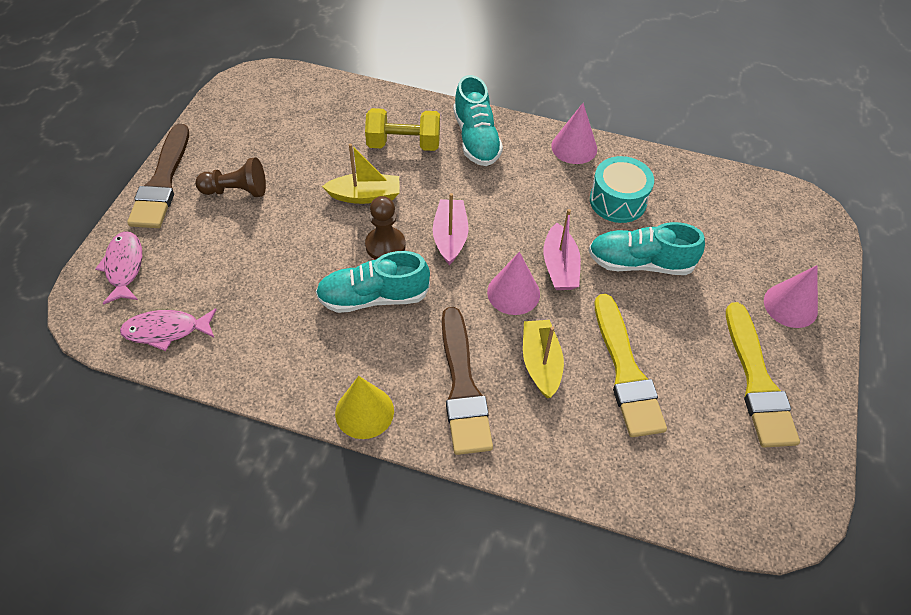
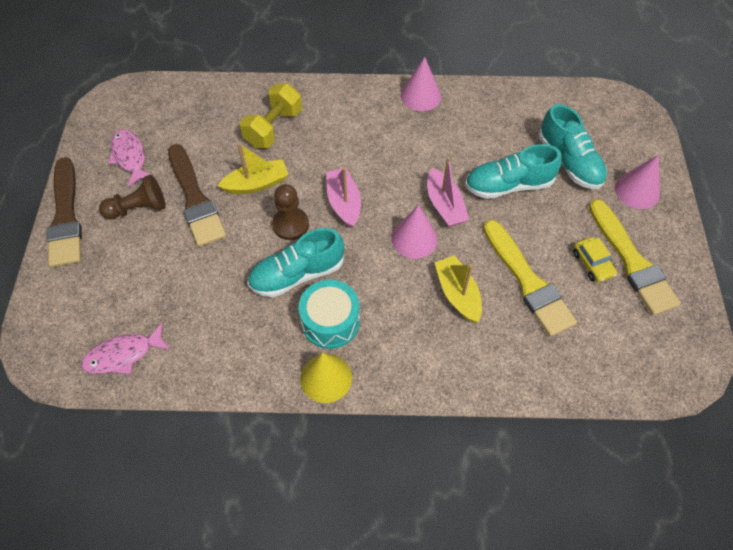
camera: 15 degrees left, 5 degrees up
pink fish [95,231,142,305] -> pink fish moved to [109,129,155,187]
yellow dumbbell [365,108,440,151] -> yellow dumbbell turned 45 degrees counterclockwise [240,83,302,148]
brown brush [442,307,493,455] -> brown brush moved to [168,144,226,247]
turquoise shoe [453,75,503,166] -> turquoise shoe moved to [539,104,607,189]
turquoise drum [590,156,654,223] -> turquoise drum moved to [299,280,360,349]
none -> yellow car [573,237,617,283]

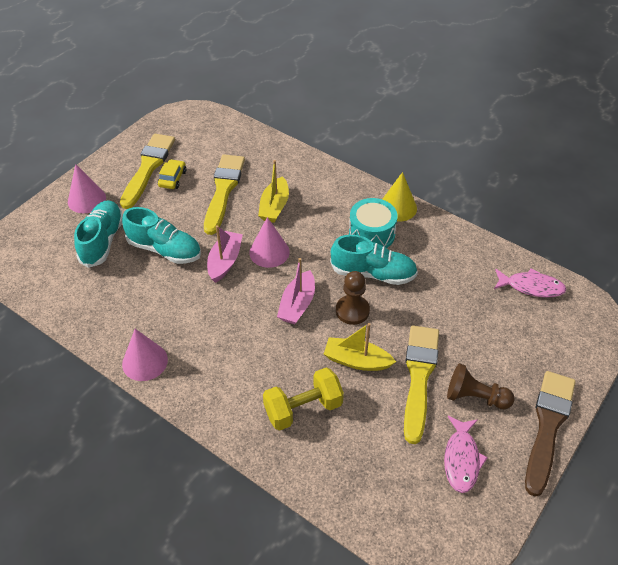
camera: 145 degrees left, 10 degrees down
brown brush [168,144,226,247] -> yellow brush [404,325,439,444]

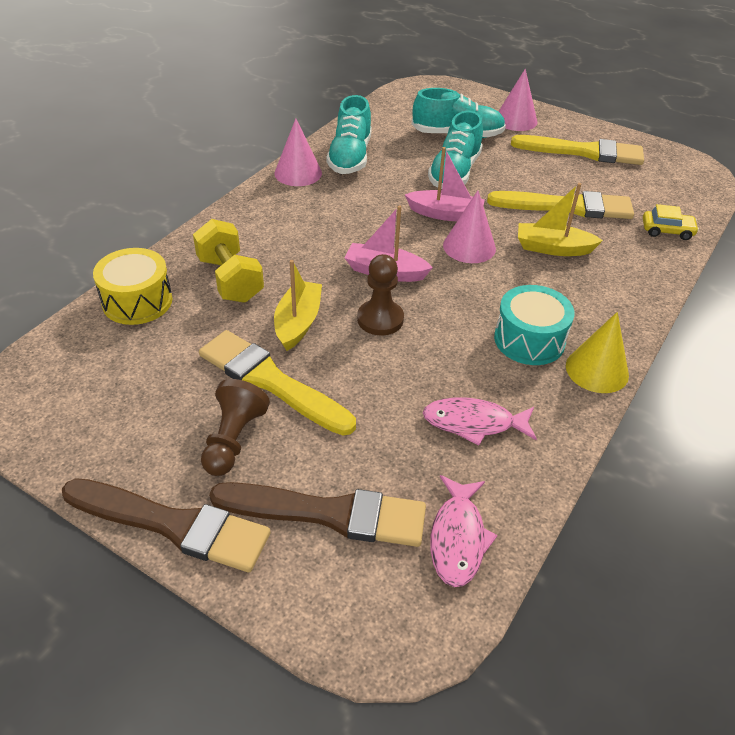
camera: 85 degrees right, 5 degrees down
yellow car [158,159,186,189] -> yellow car moved to [643,204,699,240]
turquoise shoe [330,235,418,285] -> turquoise shoe moved to [327,95,372,174]
yellow brush [404,325,439,444] -> yellow brush turned 150 degrees counterclockwise [199,330,356,436]
pink fish [444,416,488,493] -> pink fish moved to [423,397,537,445]
none -> yellow drum [93,248,172,325]
none -> brown brush [209,482,426,547]

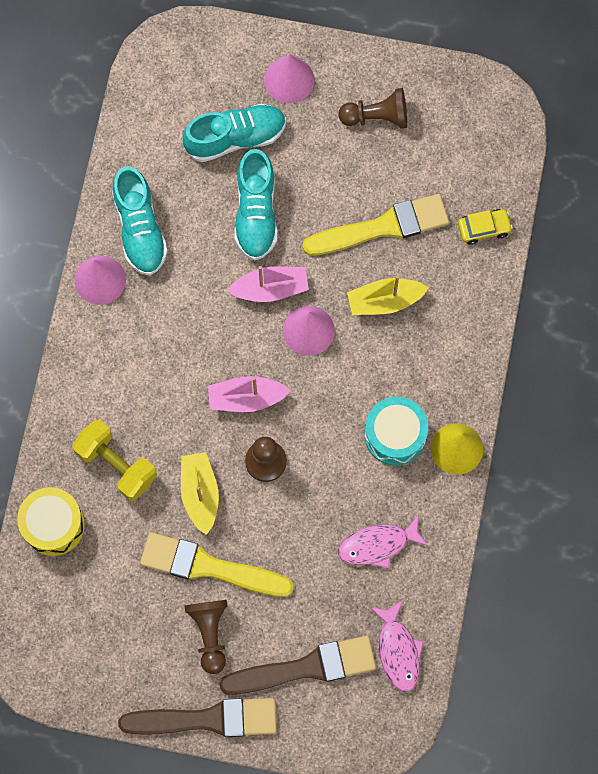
camera: 20 degrees left, 30 degrees up
yellow brush [511,135,644,165] -> brown pawn [338,88,407,129]

